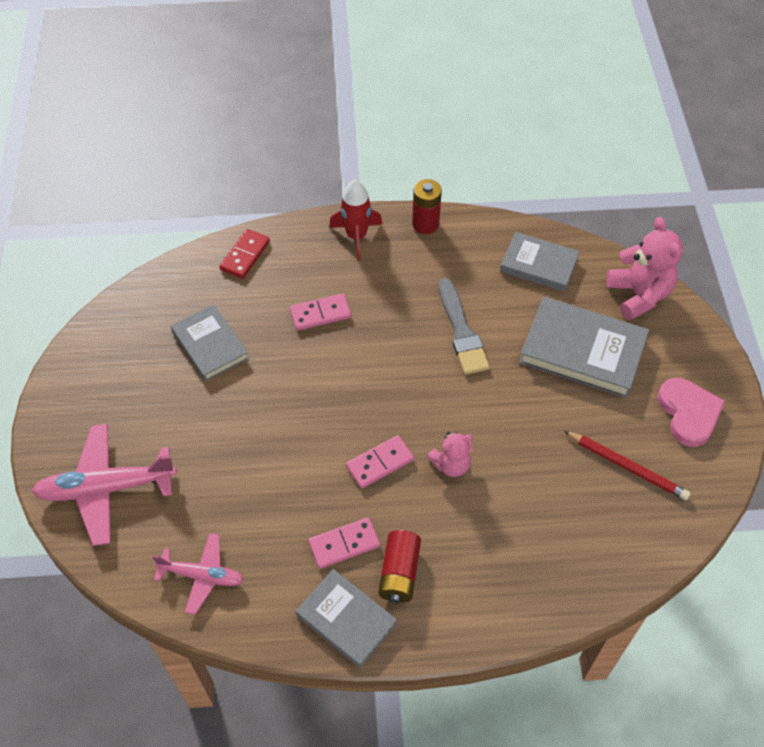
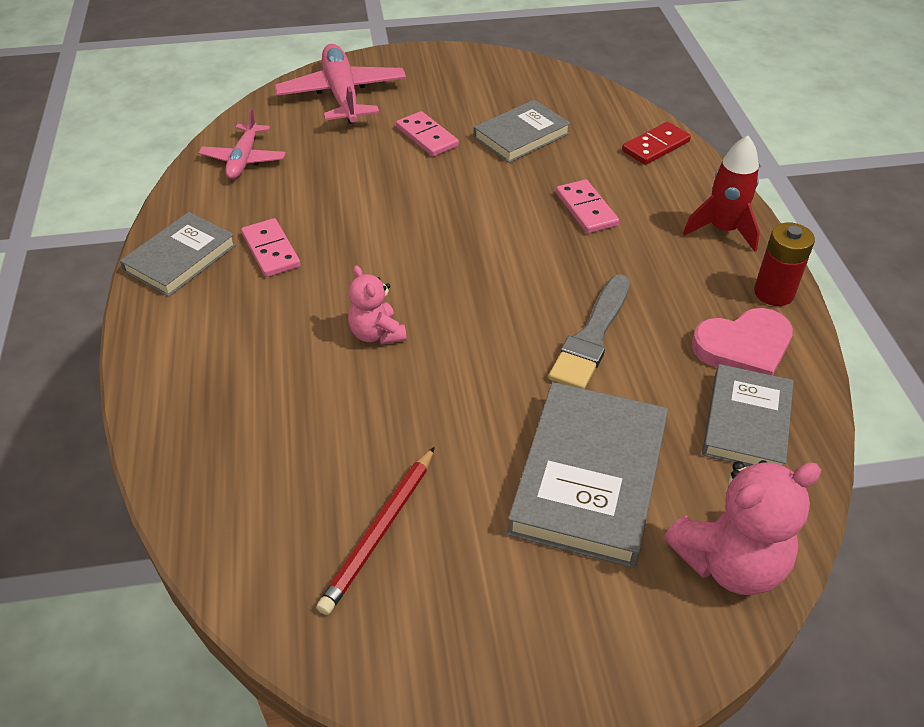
camera: 85 degrees right, 10 degrees down
red domino [219,229,270,279] -> red domino turned 60 degrees counterclockwise [622,122,691,165]
pink domino [346,435,414,489] -> pink domino moved to [396,111,459,157]
red battery [378,530,421,604] -> none
grey brush [439,278,490,375] -> grey brush turned 45 degrees counterclockwise [549,274,630,389]
pink heart [657,378,725,447] -> pink heart moved to [691,308,793,375]

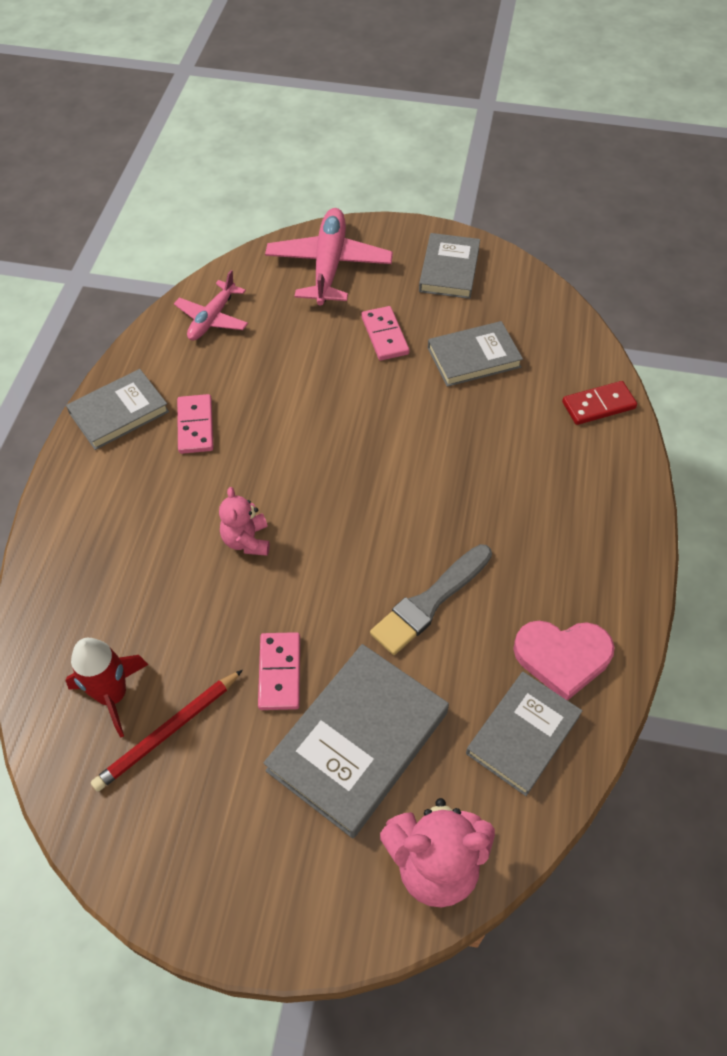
camera: 20 degrees right, 10 degrees up
pink domino [556,179,619,233] -> pink domino moved to [258,632,300,710]
red rocket [683,136,760,252] -> red rocket moved to [65,638,148,738]
red battery [754,223,815,306] -> none
none -> grey book [419,233,480,299]

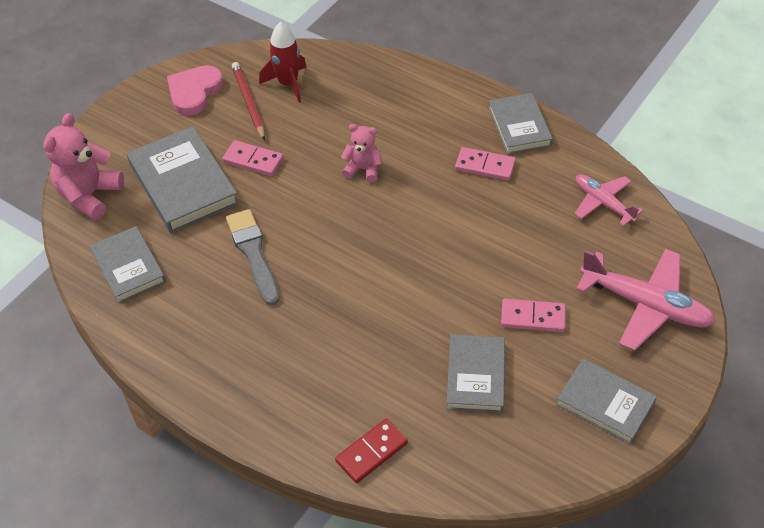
camera: 115 degrees right, 5 degrees down
pink heart [513,621,615,701] -> pink heart moved to [167,65,223,116]
red domino [562,381,637,425] -> red domino turned 45 degrees clockwise [335,419,408,483]

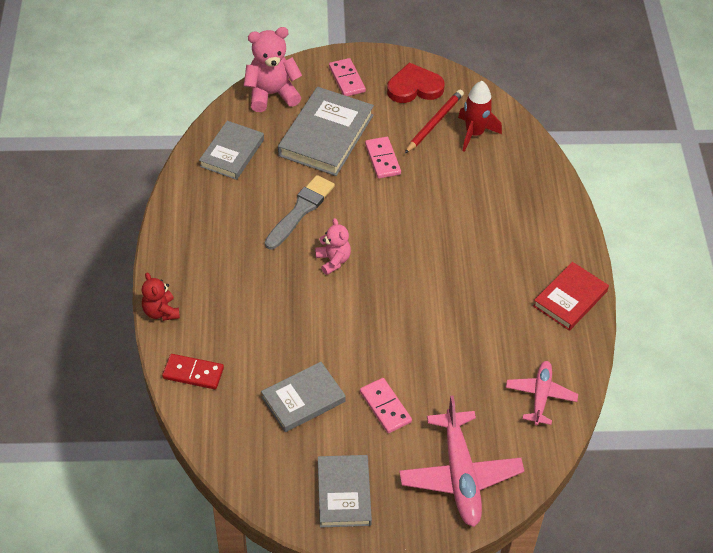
camera: 50 degrees right, 0 degrees up
pink heart [167,65,223,116] -> red heart [387,62,445,103]
pink teddy bear [341,124,382,183] -> pink teddy bear moved to [315,218,351,275]
pink domino [455,147,516,181] -> pink domino moved to [329,58,366,96]
grey book [488,93,553,154] -> red book [533,262,609,331]
none -> red teddy bear [142,273,180,321]

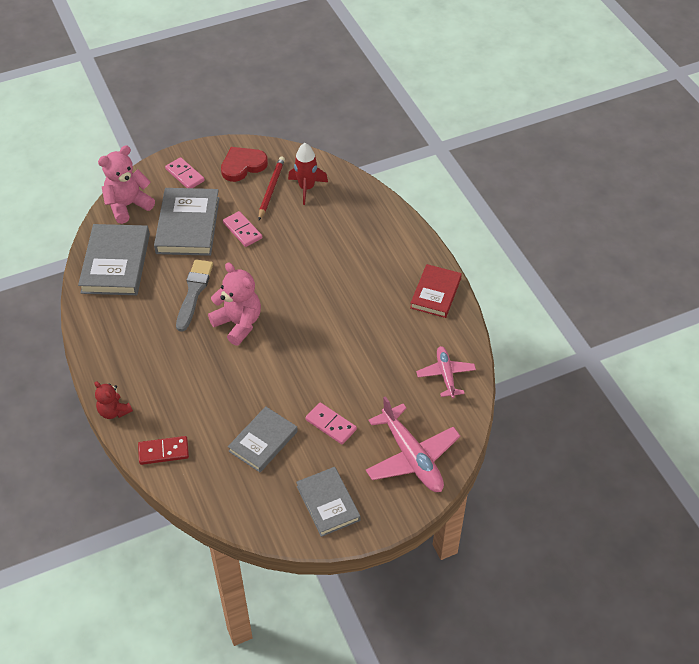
camera: 20 degrees left, 0 degrees up
grey book [199,121,264,180] -> grey book [78,224,150,295], size x1.54
pink teddy bear [315,218,351,275] -> pink teddy bear [208,262,261,346], size x1.67

